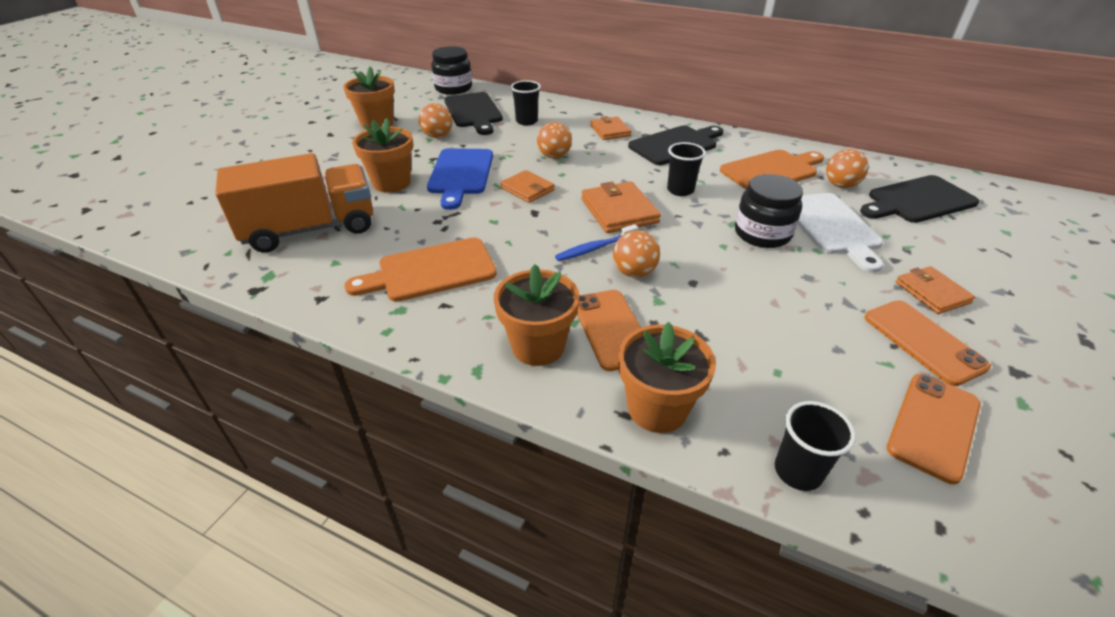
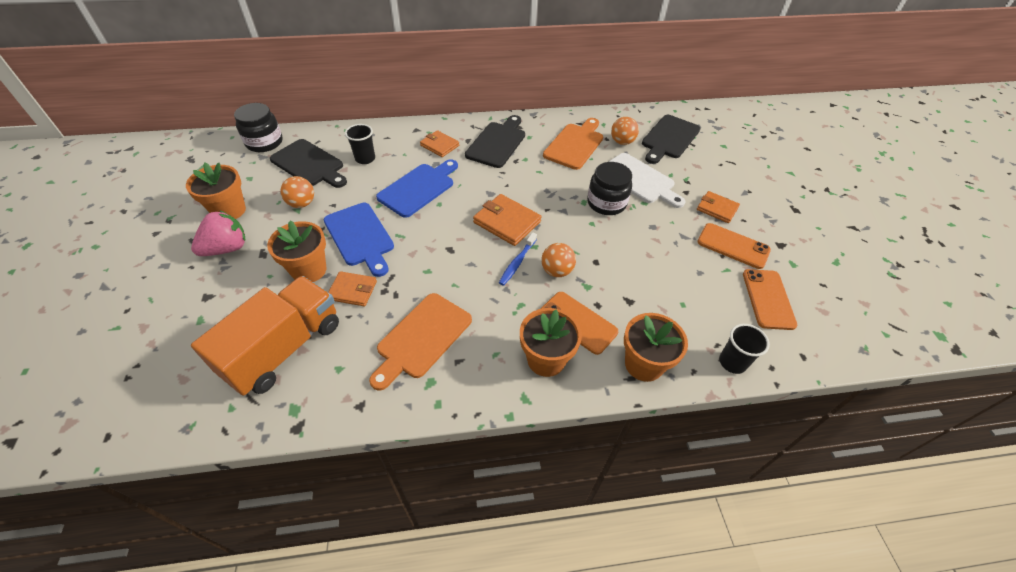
camera: 35 degrees left, 10 degrees up
orange wallet [500,170,555,203] -> orange wallet moved to [328,271,377,306]
orange ball [537,122,572,159] -> blue cutting board [376,159,458,218]
black cup [667,142,706,196] -> none
none -> pink strawberry [191,210,245,256]

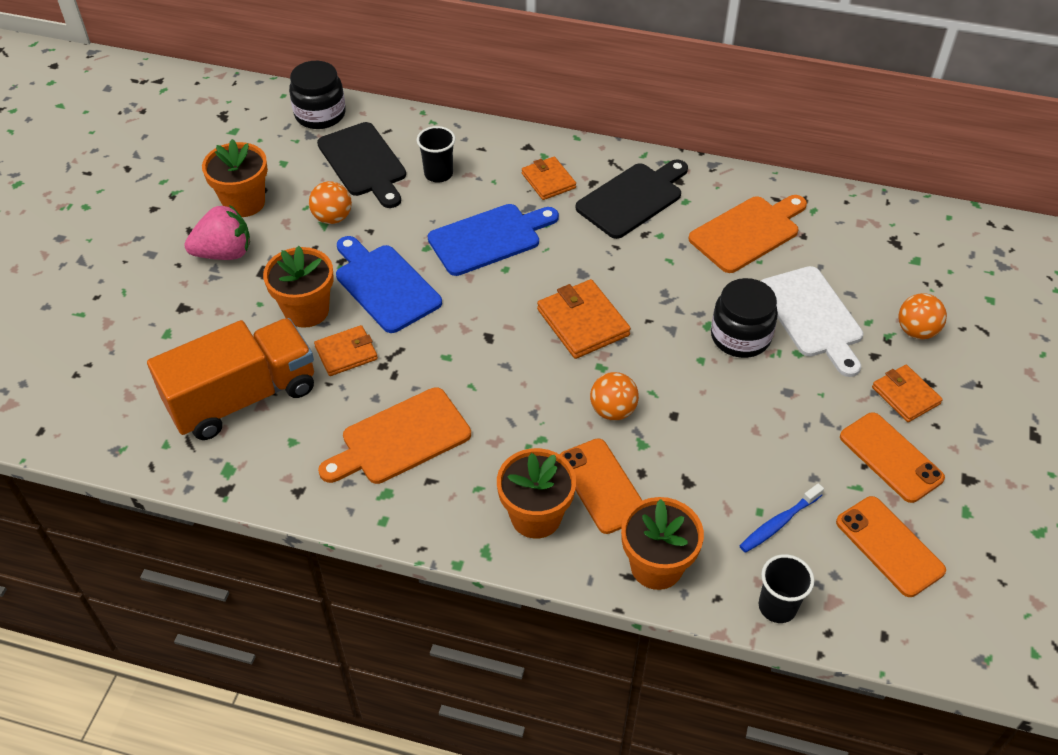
camera: 25 degrees right, 0 degrees up
blue cutting board [324,203,394,277] -> blue cutting board turned 150 degrees clockwise [336,236,442,333]
orange wallet [328,271,377,306] -> orange wallet turned 60 degrees counterclockwise [314,325,378,376]
blue toothbrush [499,232,537,286] -> blue toothbrush moved to [740,483,824,553]
orange ball [611,117,639,145] -> orange ball moved to [898,293,947,339]
black cutting board [642,115,701,164] -> none
orange phone [743,269,797,330] -> orange phone turned 60 degrees counterclockwise [836,496,946,597]

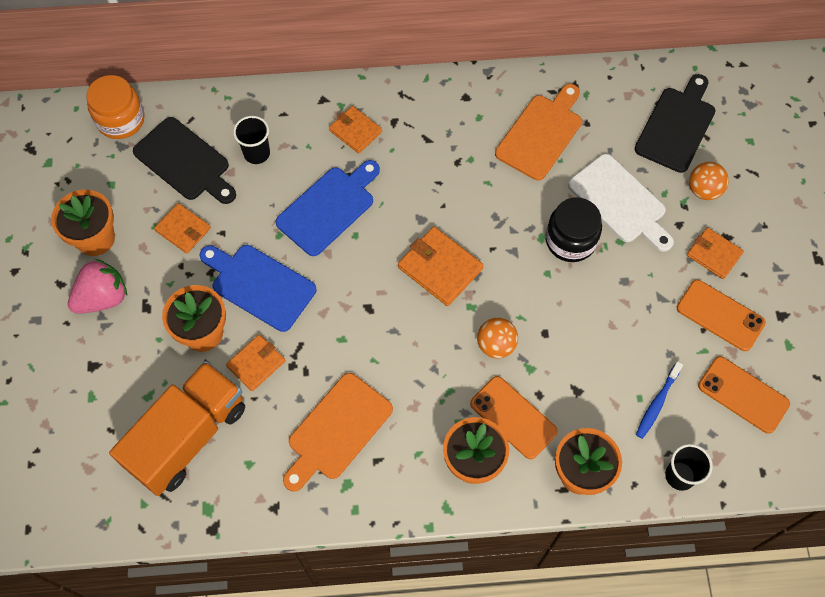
camera: 20 degrees left, 15 degrees up
black jar [289,61,346,129] -> orange jar [86,75,145,139]
orange ball [309,181,352,224] -> orange wallet [154,203,211,254]
black cutting board [576,159,688,239] -> black cutting board moved to [635,74,715,173]

